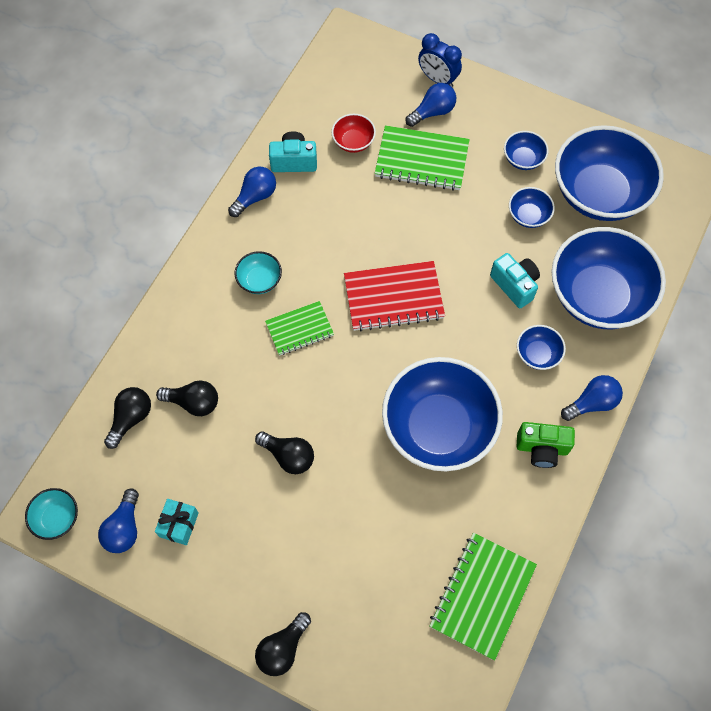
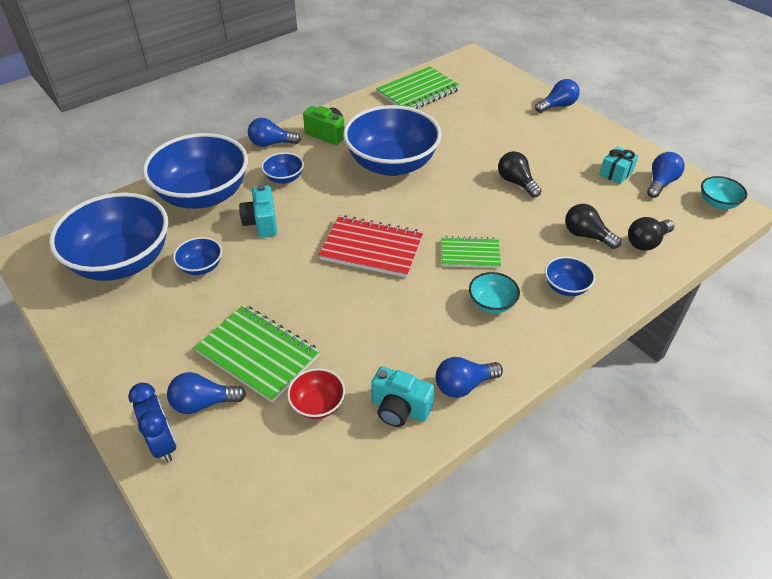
camera: 155 degrees left, 20 degrees down
black light bulb [255,612,311,676] -> blue light bulb [535,79,580,113]
blue bowl [504,131,548,170] -> blue bowl moved to [545,256,595,296]

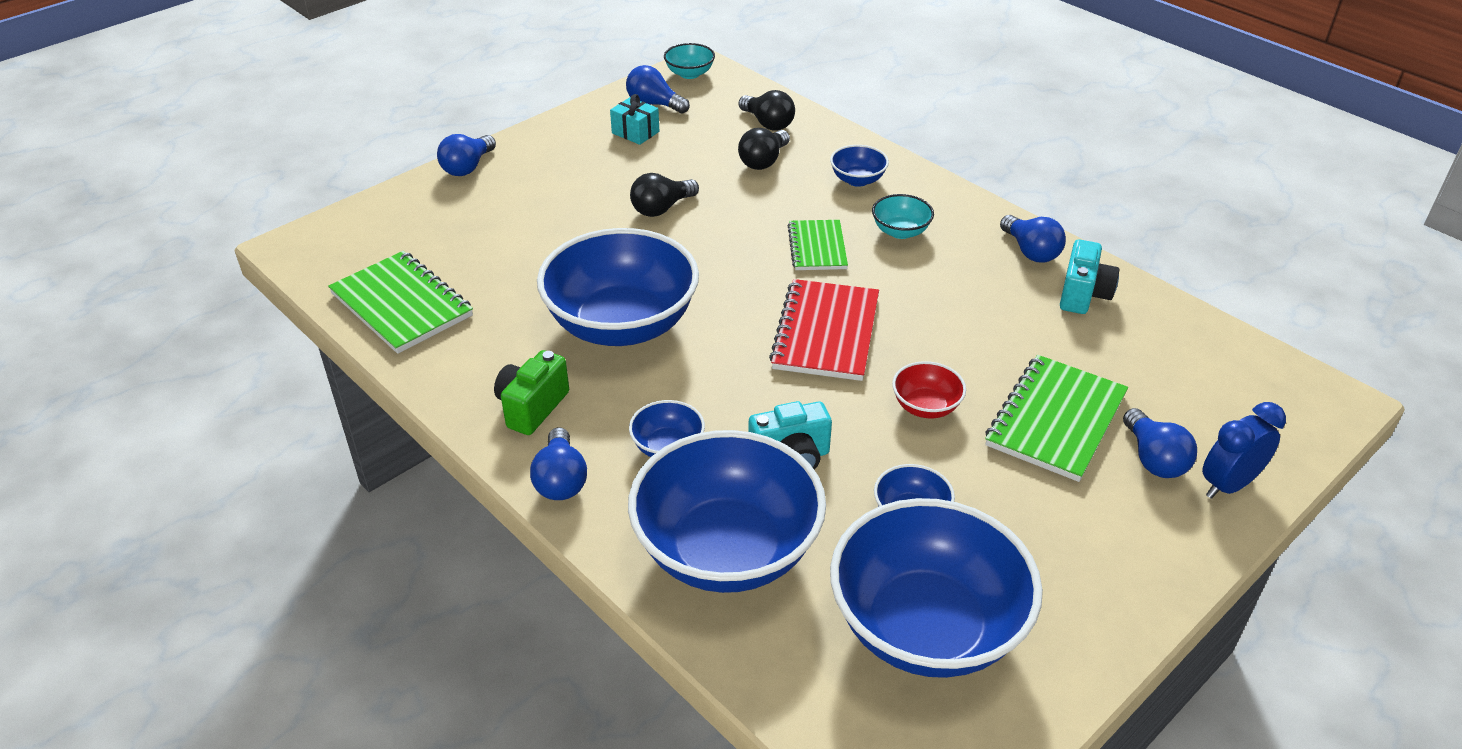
camera: 95 degrees left, 5 degrees down
red bowl [287,368,345,419] -> red bowl moved to [892,361,966,419]
blue light bulb [535,79,580,113] -> blue light bulb turned 120 degrees counterclockwise [437,134,496,176]

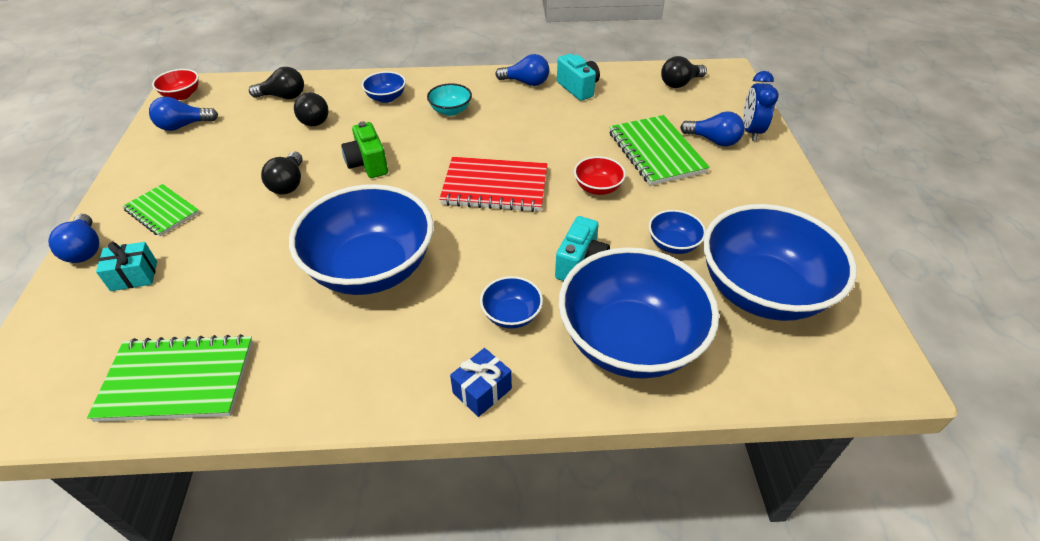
camera: 50 degrees left, 5 degrees up
green camera [494,350,569,435] -> green camera moved to [341,121,388,178]
blue light bulb [530,427,587,500] -> blue gift [450,348,512,417]
turquoise gift [610,94,659,145] -> turquoise gift moved to [96,242,157,291]
turquoise bowl [664,43,715,79] -> red bowl [152,69,199,100]
red notebook [769,279,879,381] -> red notebook turned 45 degrees counterclockwise [439,157,547,212]
green notebook [788,220,848,270] -> green notebook moved to [123,184,200,236]
none -> black light bulb [661,56,707,88]

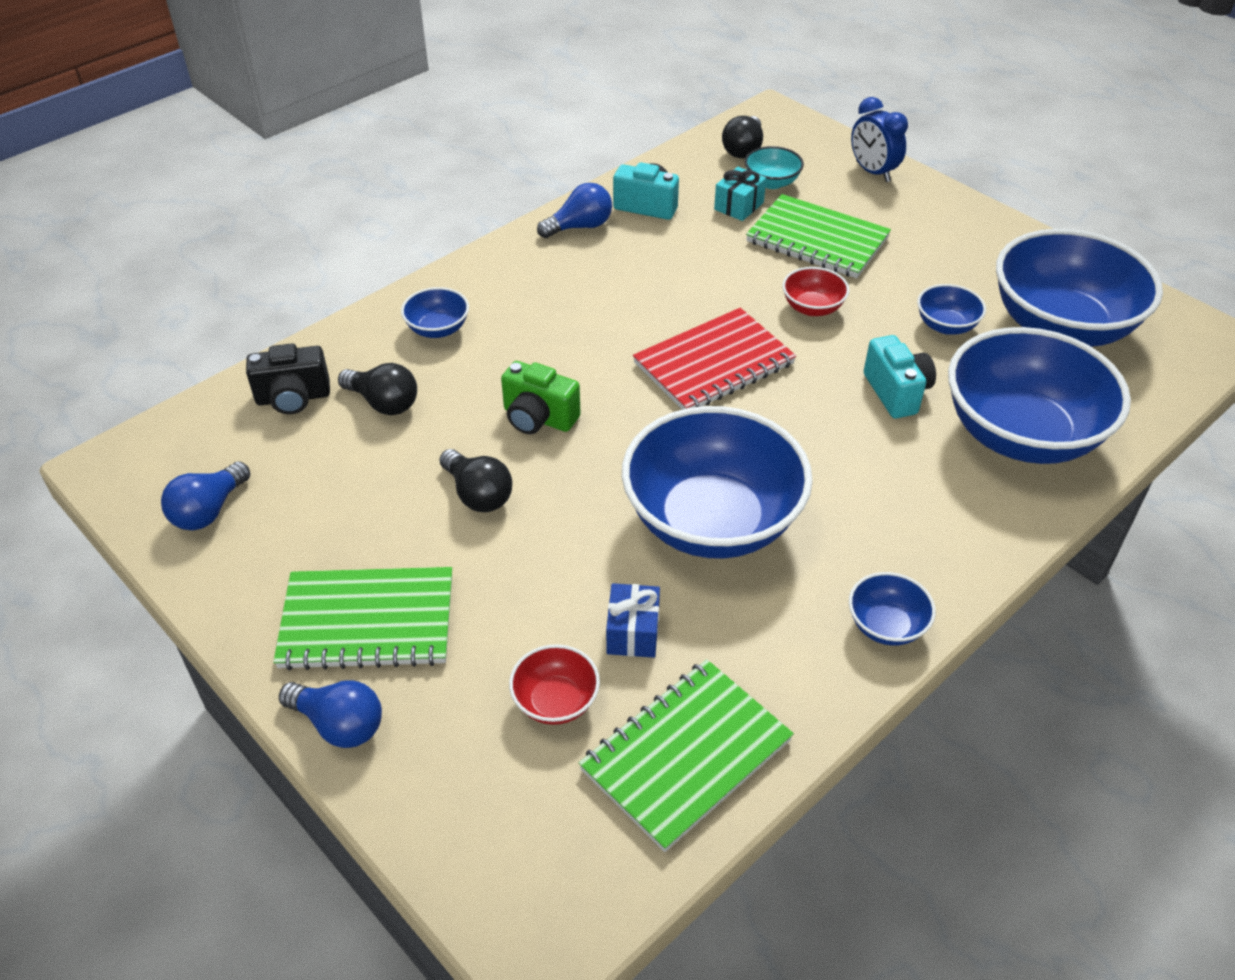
camera: 40 degrees left, 0 degrees up
turquoise gift [96,242,157,291] -> turquoise gift moved to [714,167,766,221]
green notebook [123,184,200,236] -> green notebook [273,567,452,671], size x1.59
red bowl [152,69,199,100] -> red bowl moved to [509,644,600,725]
black light bulb [249,67,304,99] -> black camera [246,343,330,414]
turquoise bowl [427,83,472,116] -> turquoise bowl moved to [745,146,804,189]
blue gift [450,348,512,417] -> blue gift moved to [606,583,660,658]
blue bowl [480,276,543,329] -> blue bowl moved to [849,572,936,646]
blue light bulb [680,111,745,146] -> none

